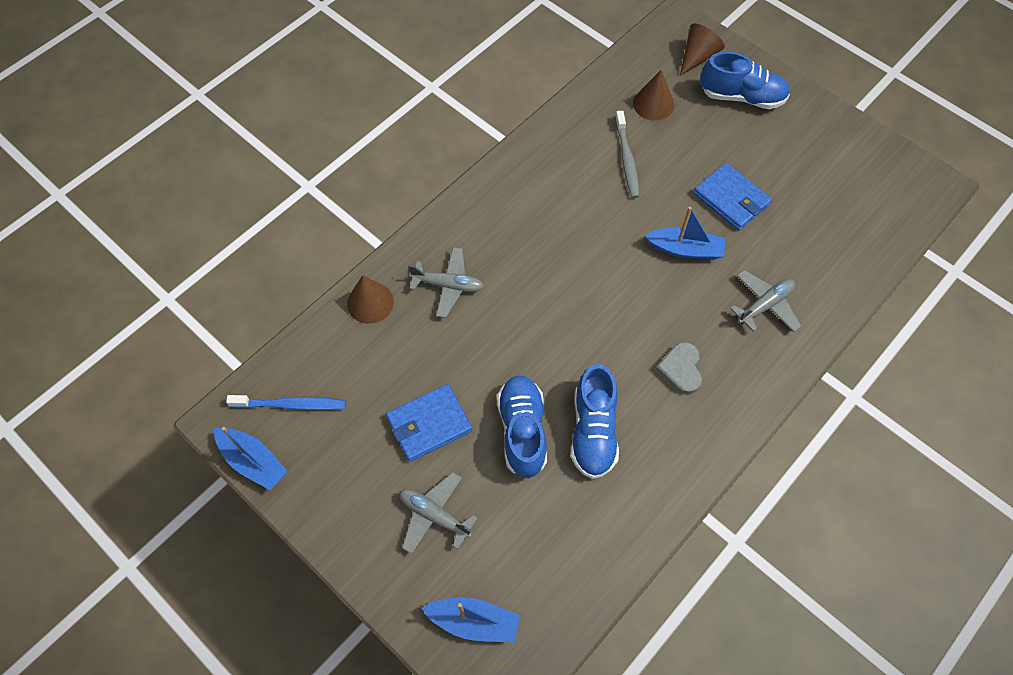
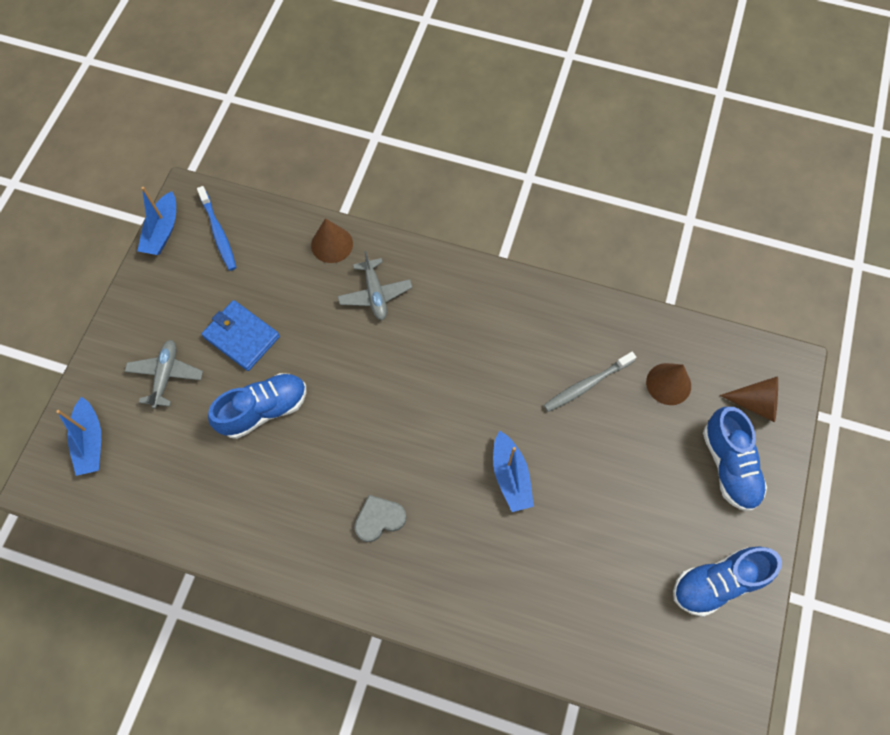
camera: 65 degrees right, 5 degrees up
blue shoe [571,364,619,479] -> blue shoe moved to [673,546,782,617]
blue wallet [693,163,772,230] -> none
grey plane [730,270,802,332] -> none

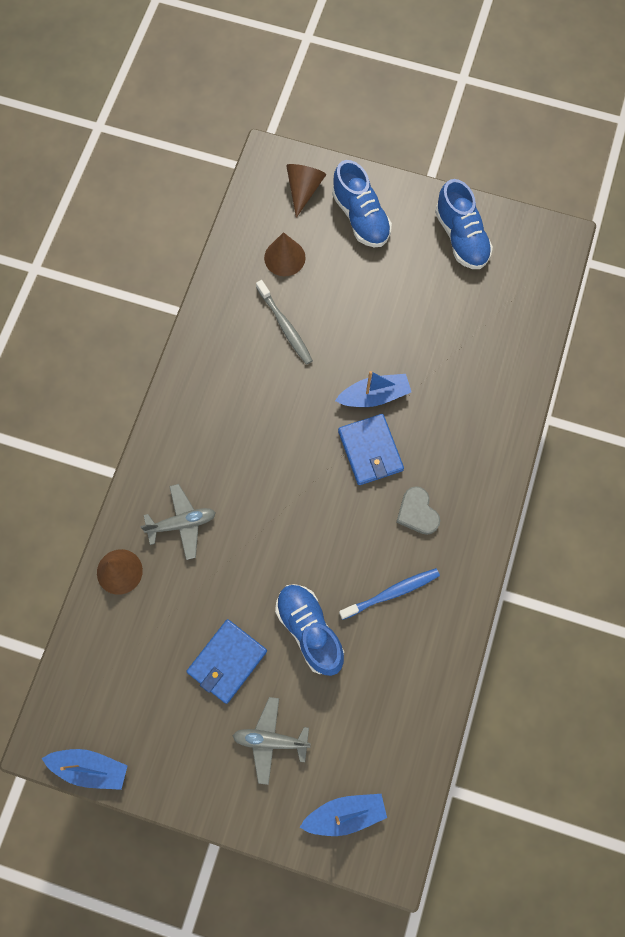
camera: 90 degrees left, 5 degrees up
blue toothbrush [197,186,236,271] -> blue toothbrush moved to [339,568,440,620]
blue shoe [703,407,767,511] -> blue shoe turned 75 degrees clockwise [332,160,392,247]
none -> blue wallet [338,414,404,485]

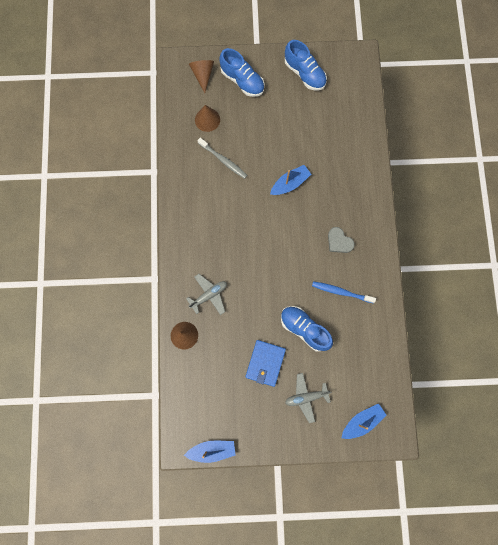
camera: 20 degrees left, 5 degrees up
blue wallet [338,414,404,485] -> none
blue toothbrush [339,568,440,620] -> blue toothbrush turned 120 degrees counterclockwise [312,281,376,304]

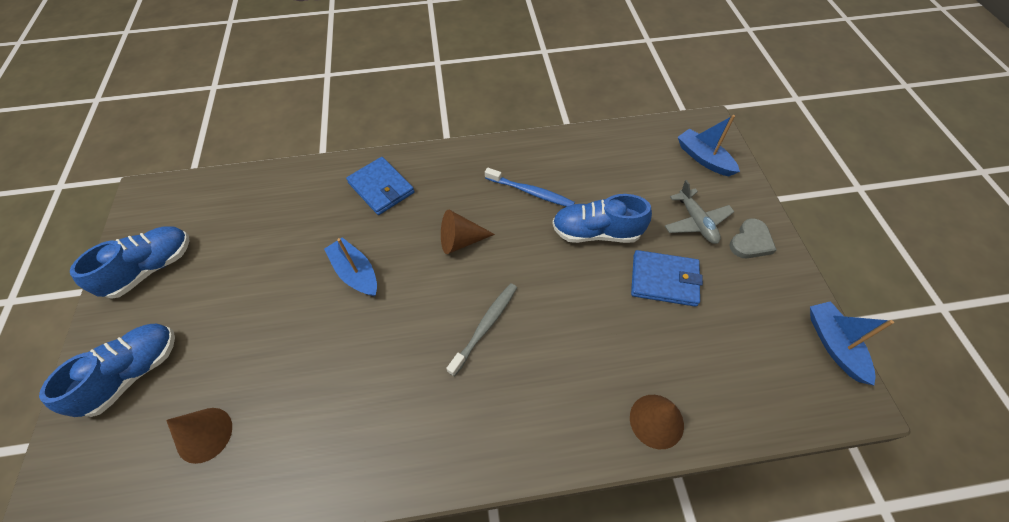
camera: 95 degrees left, 20 degrees down
grey plane [186,274,227,315] -> none
brown cone [189,60,214,93] -> brown cone moved to [441,210,495,254]
grey toothbrush [198,138,247,179] -> grey toothbrush moved to [446,283,517,376]
blue shoe [281,306,333,352] -> blue shoe turned 60 degrees clockwise [552,194,652,243]
blue toothbrush [312,281,376,304] -> blue toothbrush turned 75 degrees counterclockwise [485,168,575,207]
grey heart [328,227,355,253] -> grey heart moved to [729,218,777,258]
none -> blue wallet [346,157,414,215]

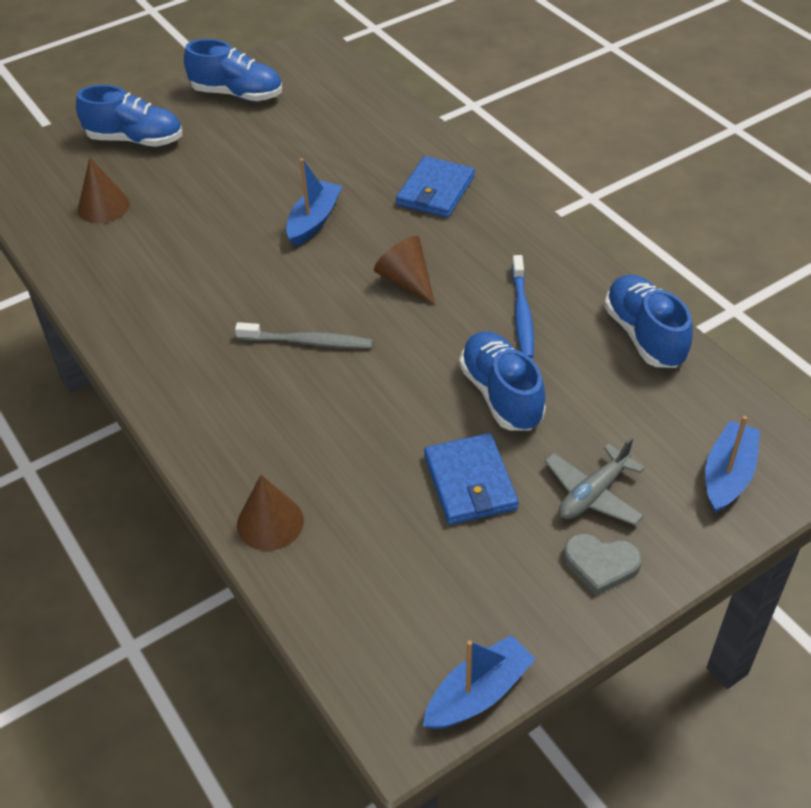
camera: 65 degrees right, 10 degrees down
none -> blue shoe [604,275,693,368]

